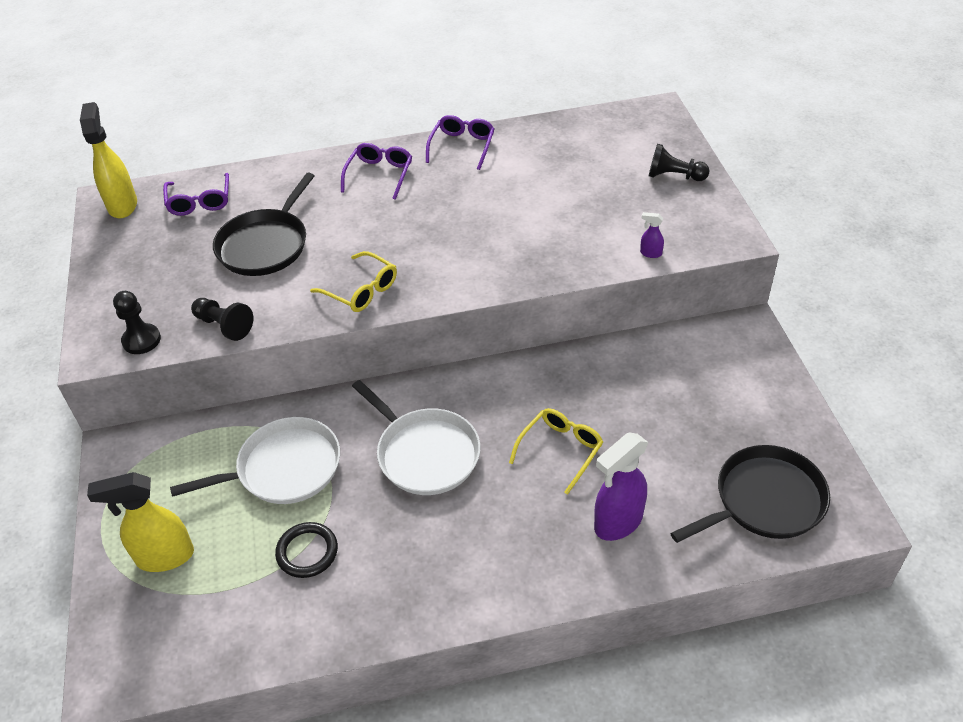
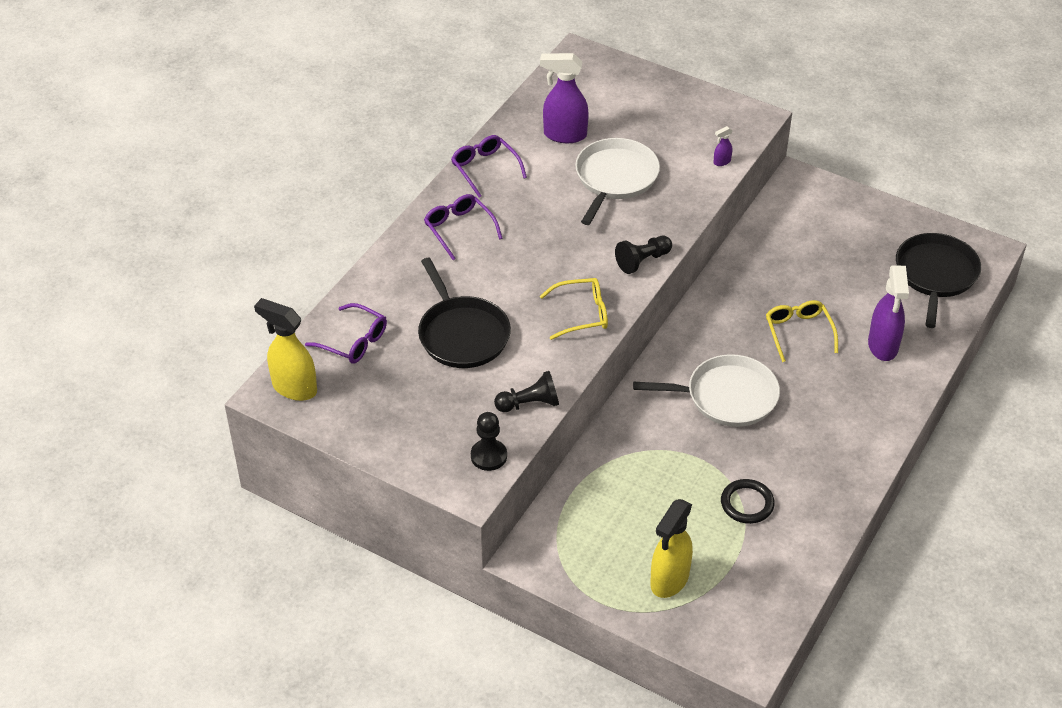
camera: 50 degrees left, 0 degrees up
white pan [170,417,340,504] -> white pan moved to [575,138,660,225]
black pawn [649,144,710,181] -> black pawn moved to [615,236,672,274]
none -> purple spray bottle [540,53,589,143]

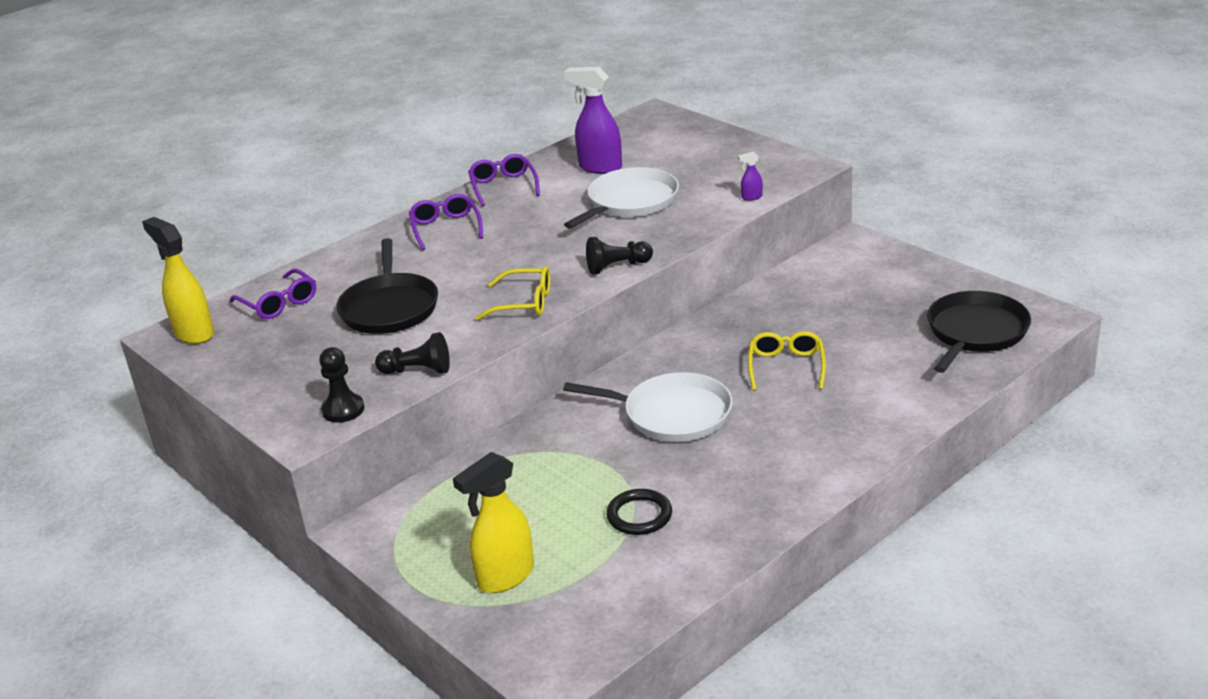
camera: 20 degrees right, 15 degrees down
purple spray bottle [868,265,909,361] -> none

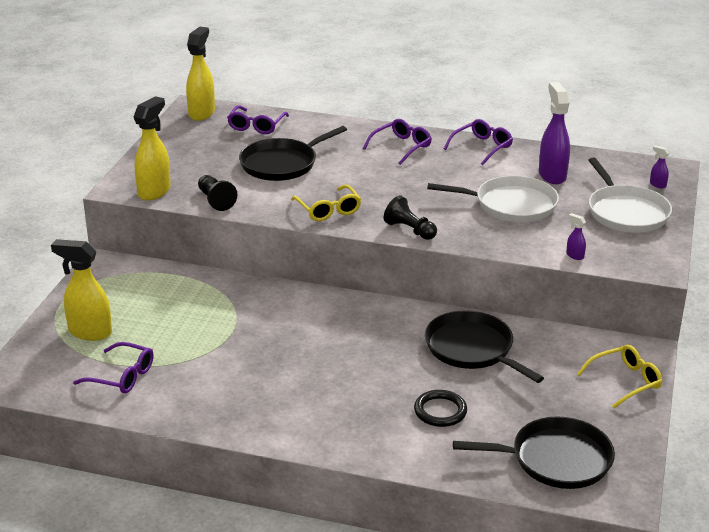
camera: 55 degrees right, 0 degrees up
black pawn [319,347,365,423] -> yellow spray bottle [134,96,171,201]
white pan [563,372,733,442] -> white pan moved to [588,157,672,233]
black ring [606,489,672,535] -> black ring moved to [414,390,467,427]
yellow glasses [748,331,826,391] -> yellow glasses moved to [577,345,662,408]
none -> purple glasses [73,342,154,393]
none -> black pan [425,310,544,383]
none -> purple spray bottle [650,145,669,188]

